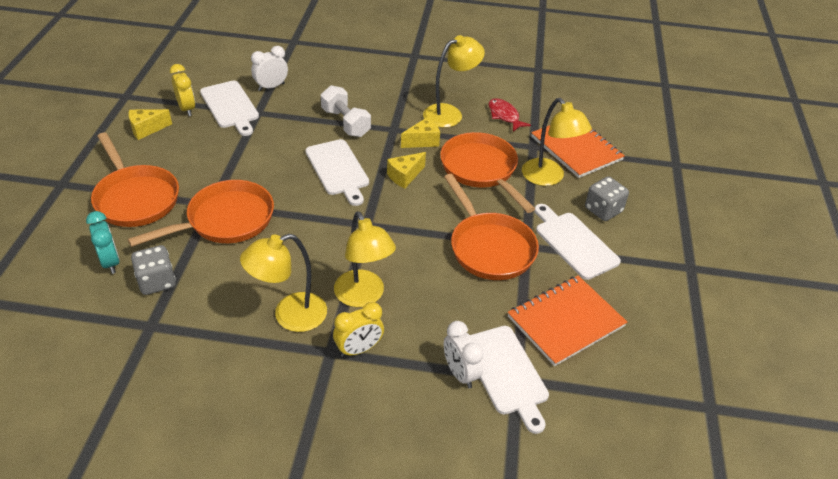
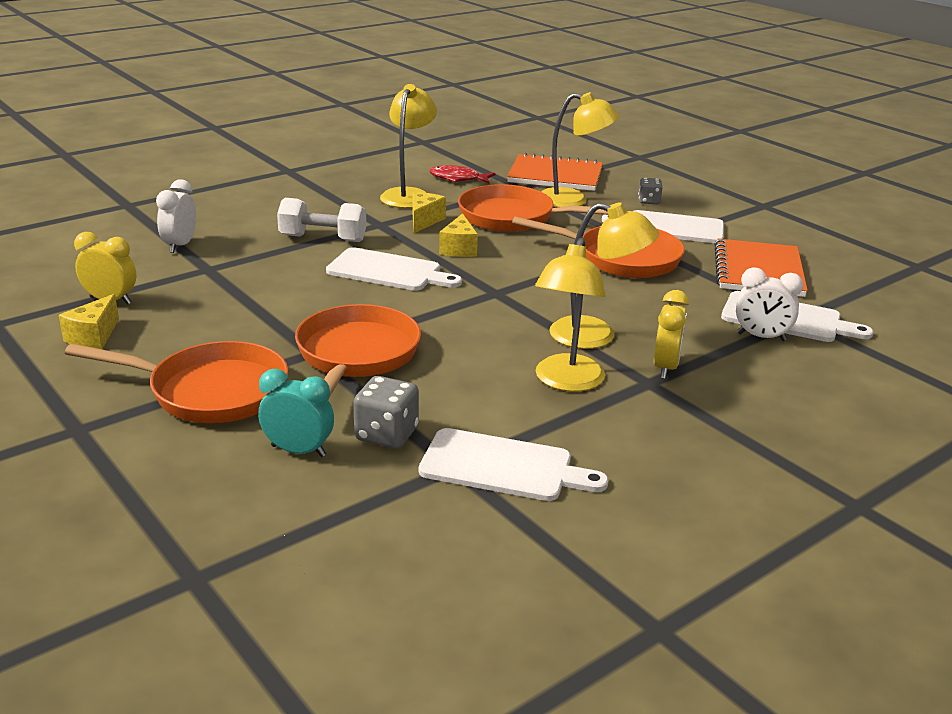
camera: 45 degrees left, 15 degrees down
white cutting board [200,81,259,136] -> white cutting board moved to [419,428,608,501]
grey dice [585,176,629,221] -> grey dice [638,178,663,204], size x0.63

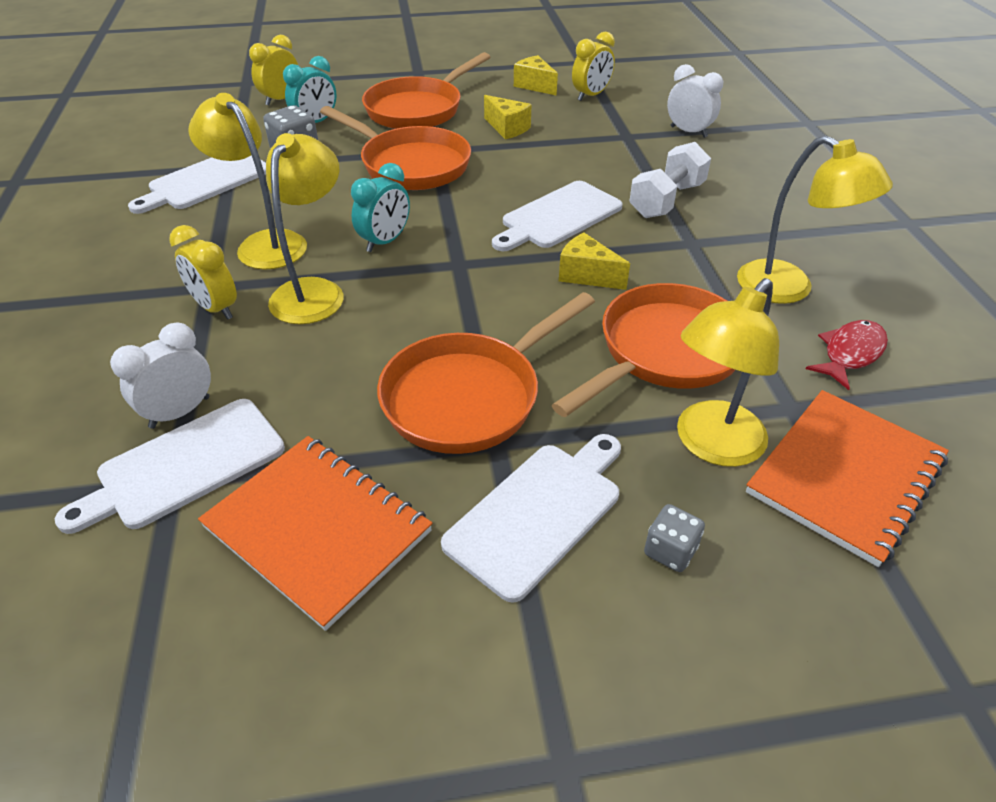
camera: 120 degrees right, 15 degrees up
yellow cheese [412,192,446,233] -> yellow cheese moved to [484,95,532,139]
yellow lamp [549,202,659,349] -> yellow lamp turned 150 degrees clockwise [266,133,344,324]
none -> yellow clock [249,35,298,106]
none -> turquoise clock [351,163,410,252]

